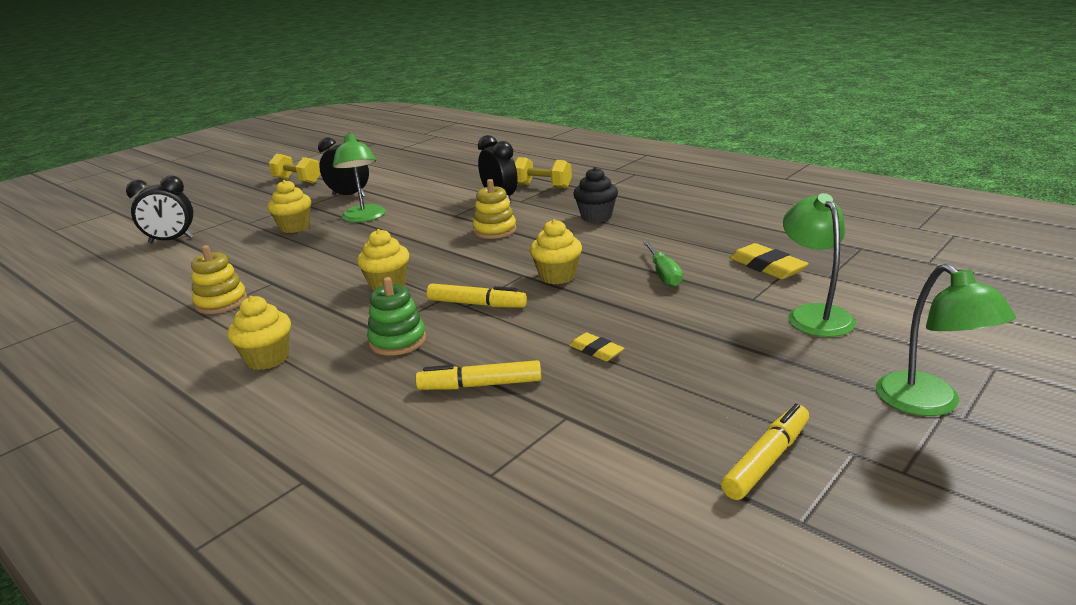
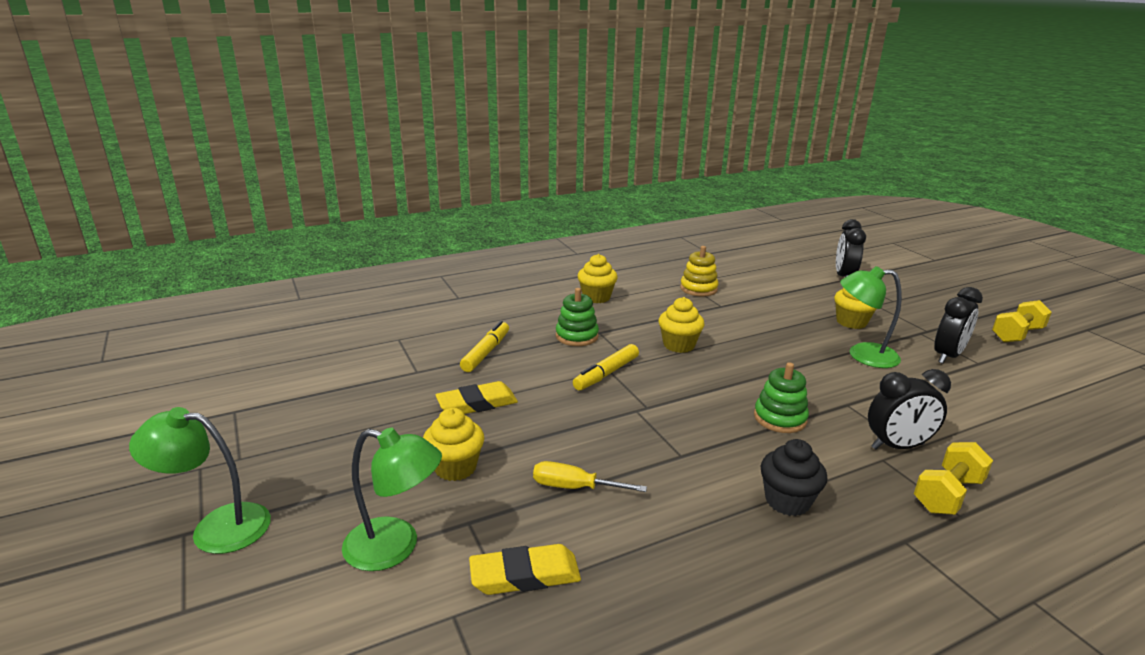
camera: 110 degrees right, 0 degrees up
yellow stacking toy [472,179,517,239] -> green stacking toy [754,362,809,433]
yellow cupcake [530,219,582,284] -> yellow cupcake moved to [423,408,484,481]
yellow eraser [569,332,624,361] -> yellow eraser [436,381,518,414], size x1.61
green screwdriver [644,242,683,287] -> yellow screwdriver [533,461,647,492]
yellow marker [721,404,809,500] -> none

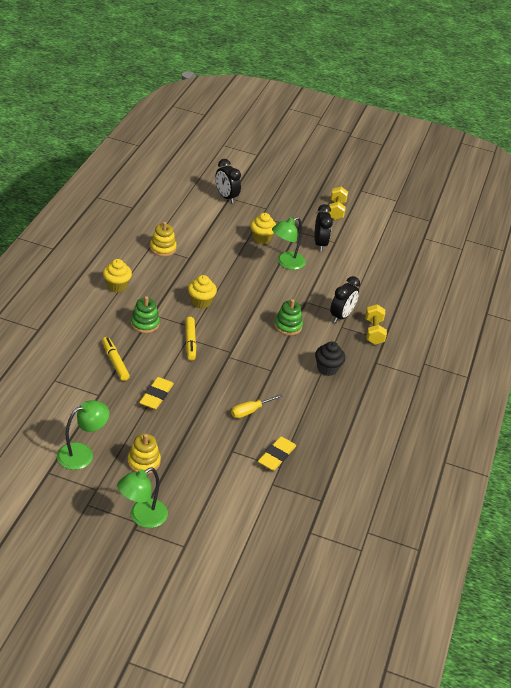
camera: 50 degrees left, 15 degrees up
green lamp [342,428,442,571] -> green lamp moved to [57,400,110,470]
yellow cupcake [423,408,484,481] -> none
none -> yellow stacking toy [128,434,161,474]

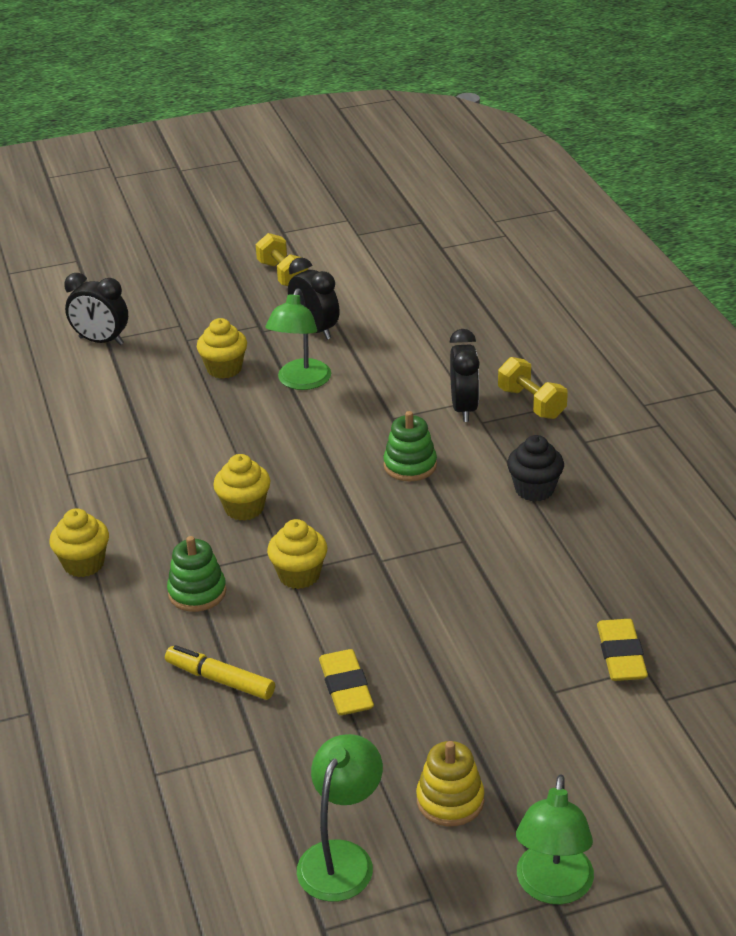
camera: 30 degrees left, 5 degrees down
yellow stacking toy [150,222,177,257] -> none
yellow marker [185,317,196,360] -> yellow cupcake [267,519,327,589]
yellow screwdriver [231,394,283,418] -> none

